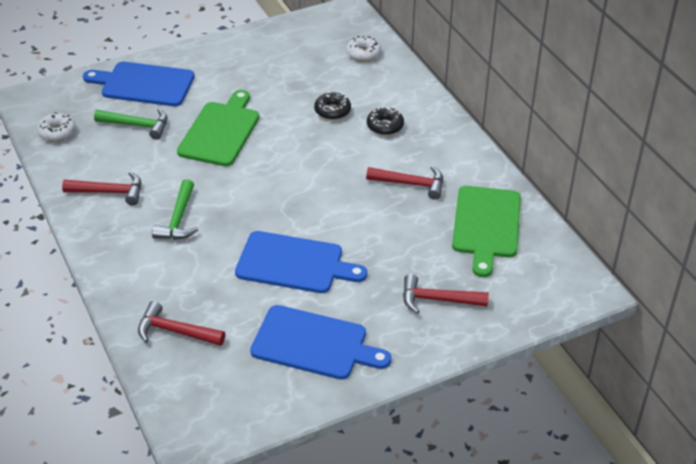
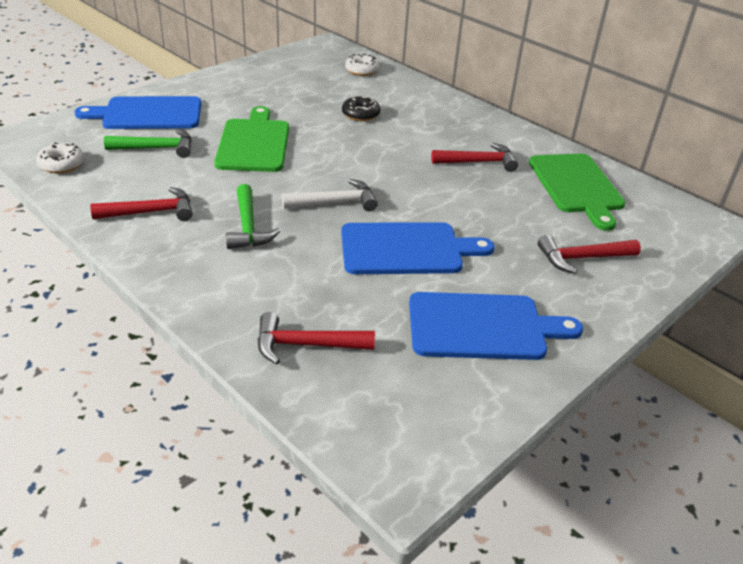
camera: 20 degrees left, 5 degrees down
black donut [367,107,404,135] -> none
none -> white hammer [282,179,378,211]

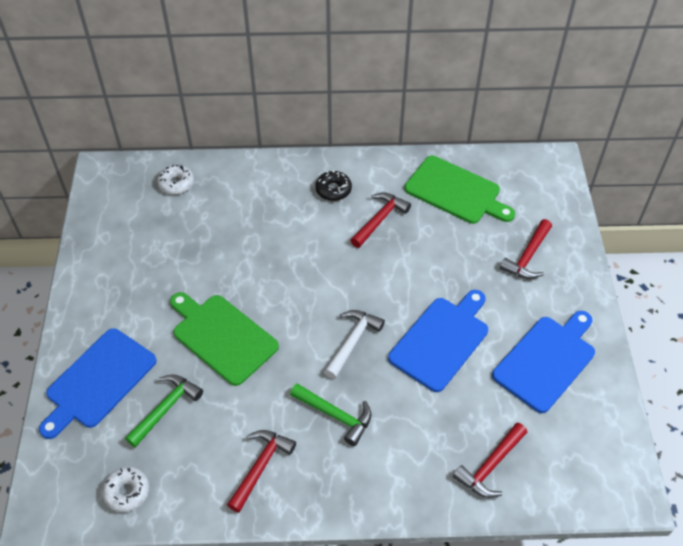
camera: 45 degrees left, 15 degrees up
black donut [342,96,380,121] -> black donut moved to [315,170,352,201]

